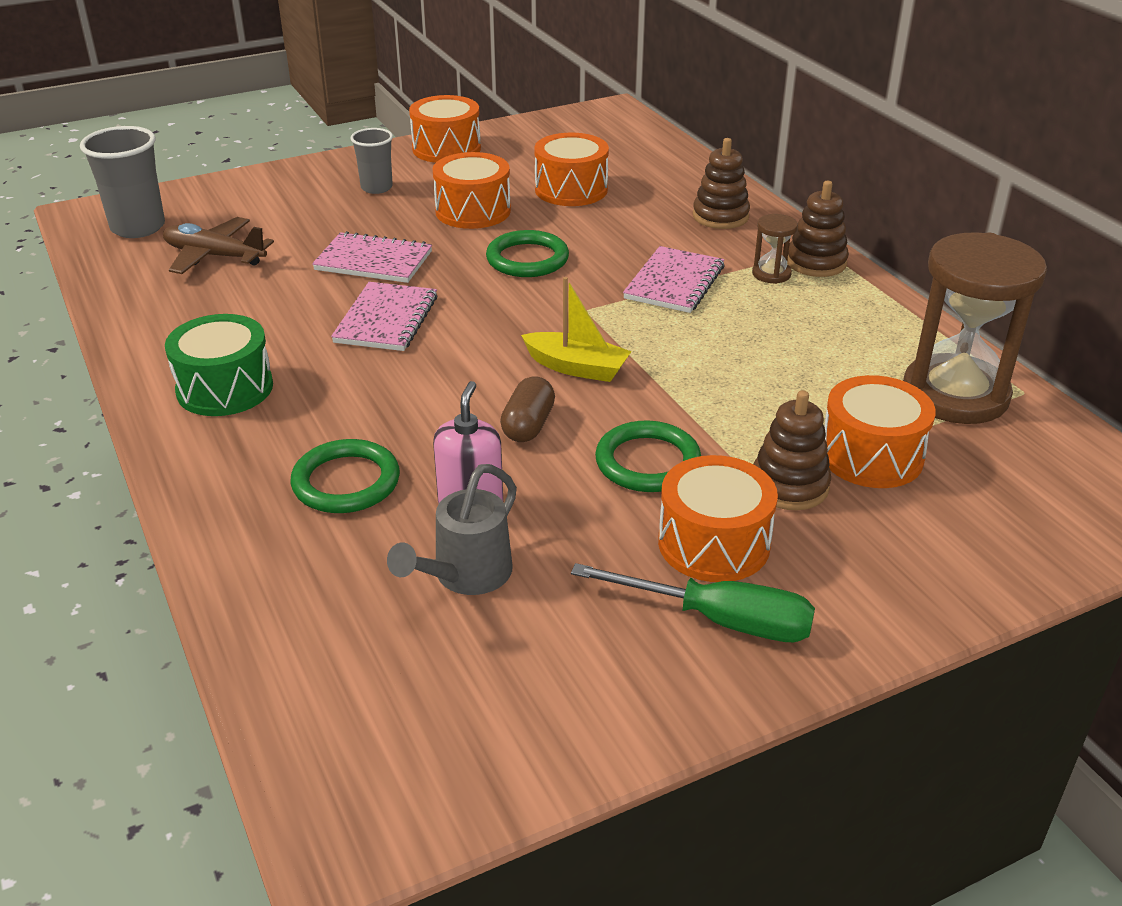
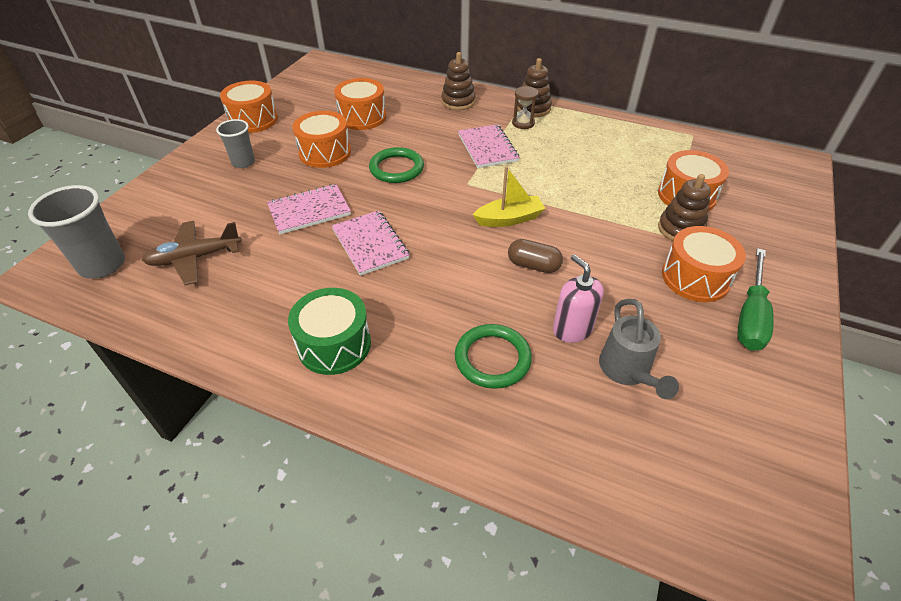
camera: 40 degrees left, 10 degrees up
brown capsule [500,376,555,442] -> brown capsule turned 45 degrees counterclockwise [508,239,563,273]
green screwdriver [571,563,815,642] -> green screwdriver turned 135 degrees clockwise [738,248,774,351]
green ring [595,420,701,492] -> none
brown hourglass [903,232,1047,424] -> none

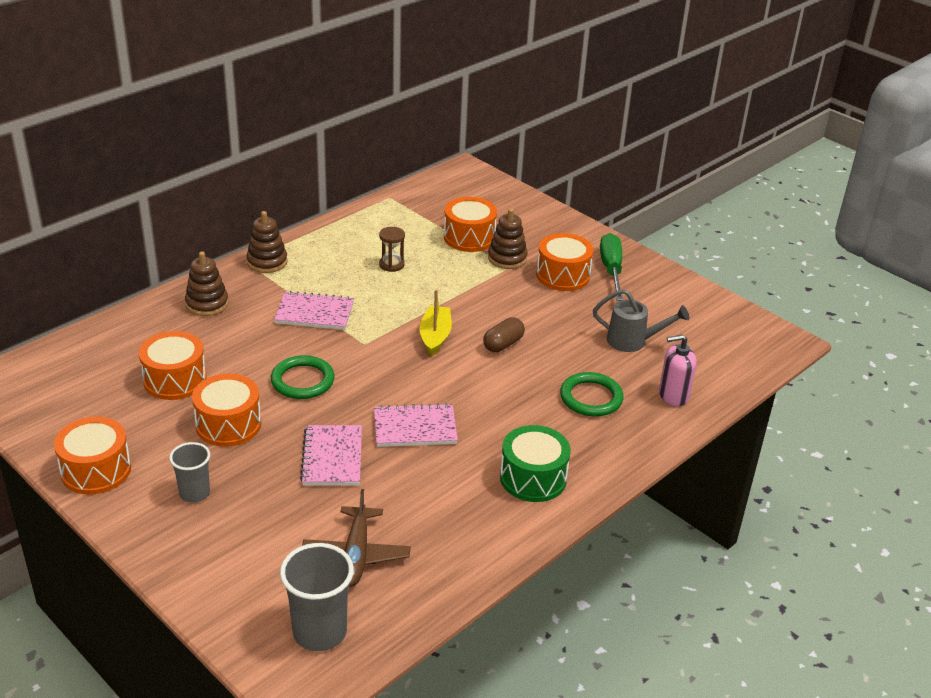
camera: 70 degrees left, 10 degrees down
brown hourglass [512,86,539,129] -> brown hourglass moved to [379,227,405,272]
pink soap dispenser [553,254,604,343] -> pink soap dispenser moved to [659,334,697,406]
green screwdriver [738,248,774,351] -> green screwdriver turned 135 degrees counterclockwise [600,233,623,301]

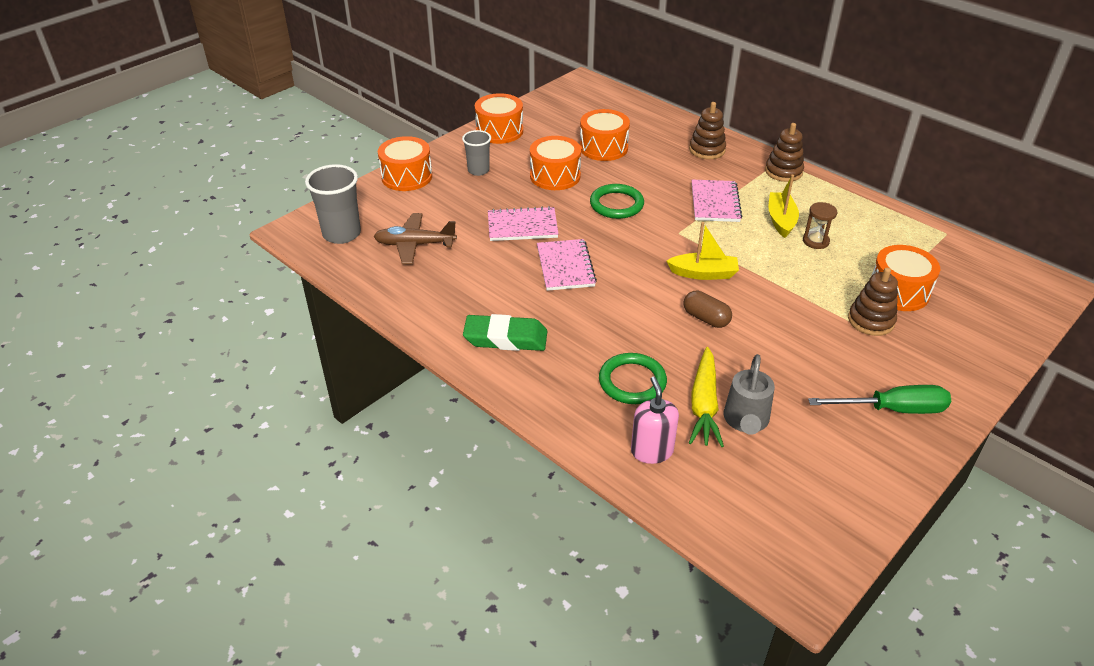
camera: 90 degrees right, 5 degrees up
green drum [500,425,571,502] -> green eraser [463,314,547,351]
orange drum [536,233,594,291] -> orange drum moved to [378,136,432,191]
none -> yellow carrot [689,347,724,447]
none -> yellow boat [768,175,799,238]

